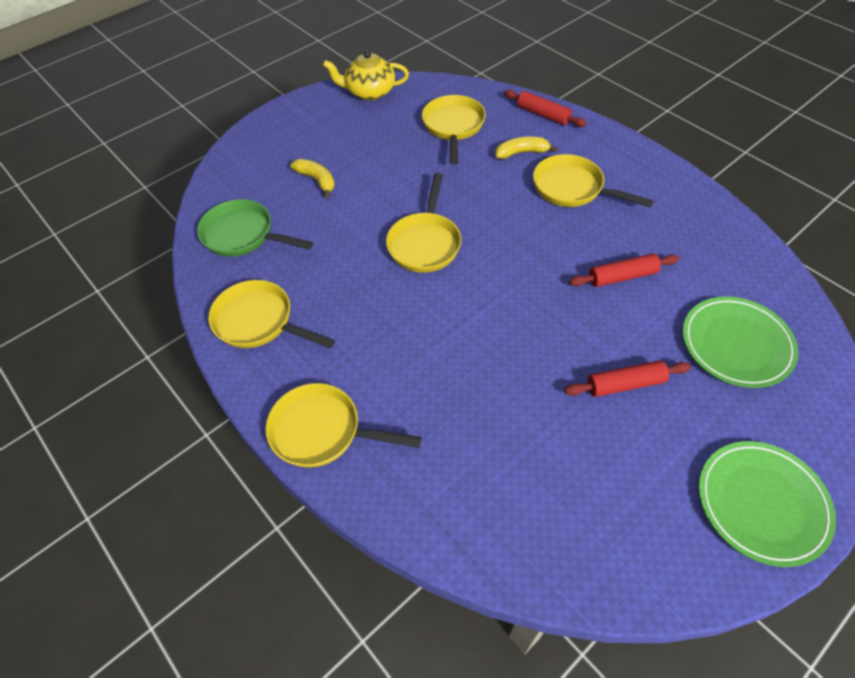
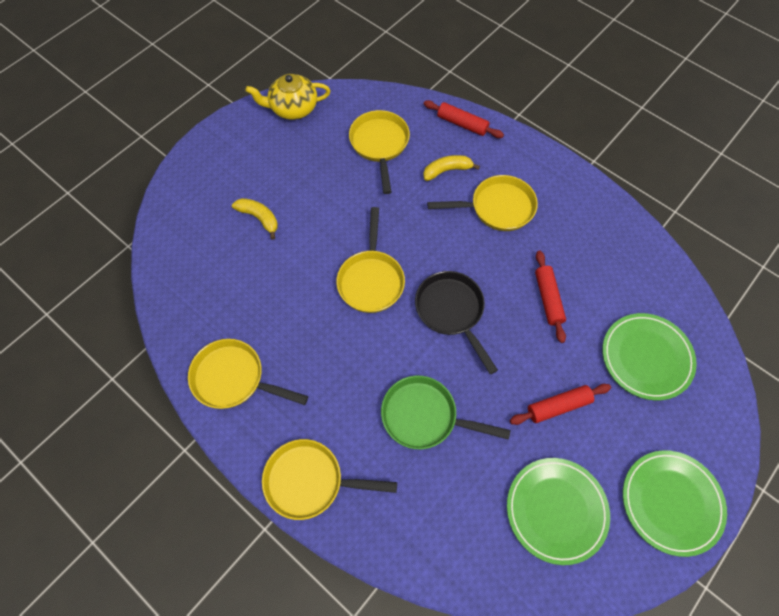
camera: 10 degrees left, 10 degrees up
green pan [197,199,313,257] -> green pan moved to [381,376,511,449]
yellow pan [533,154,654,207] -> yellow pan turned 150 degrees clockwise [427,175,538,231]
red rolling pin [569,254,679,287] -> red rolling pin turned 75 degrees counterclockwise [535,251,566,343]
none -> black pan [415,271,498,374]
none -> green plate [507,458,610,565]

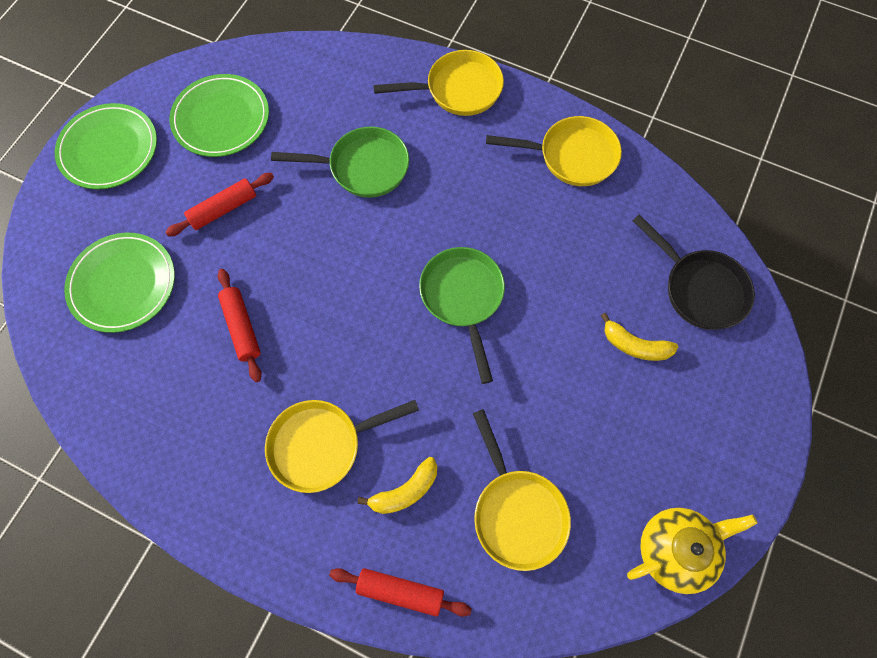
camera: 165 degrees right, 5 degrees up
yellow pan [336,207,405,313] -> green pan [419,247,505,384]
black pan [415,271,498,374] -> black pan moved to [633,214,755,330]

